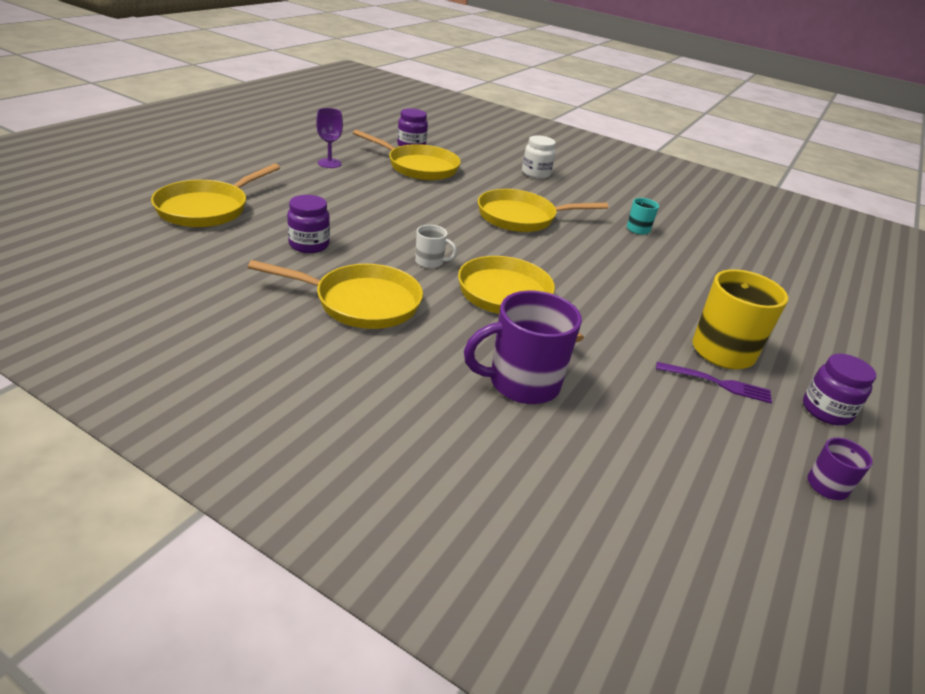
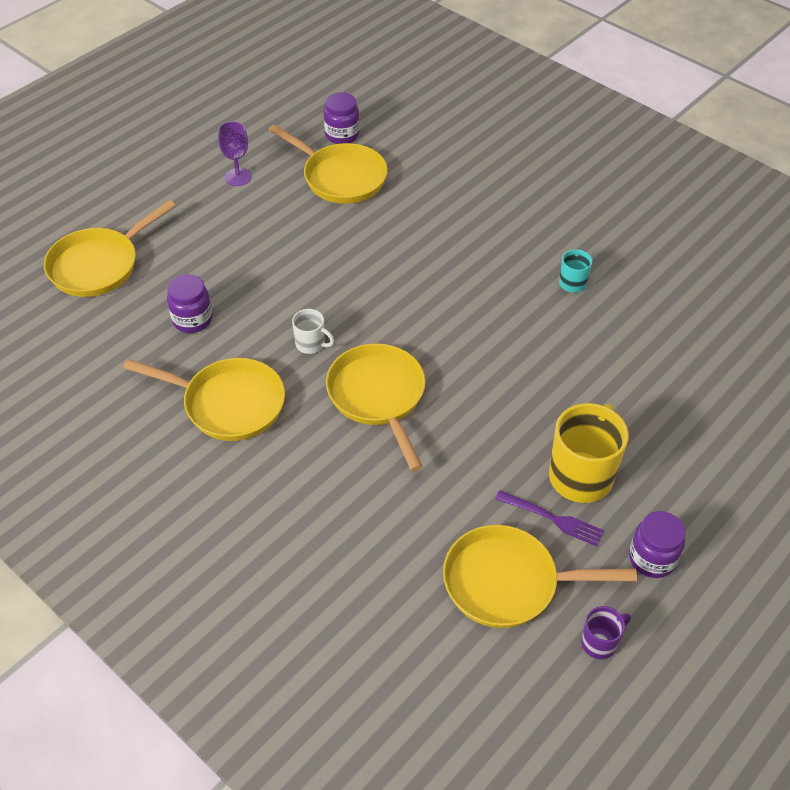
camera: 15 degrees right, 15 degrees up
purple mug [464,290,582,404] -> none
yellow pan [478,189,608,232] -> yellow pan moved to [443,525,637,628]
white jar [522,135,556,179] -> none

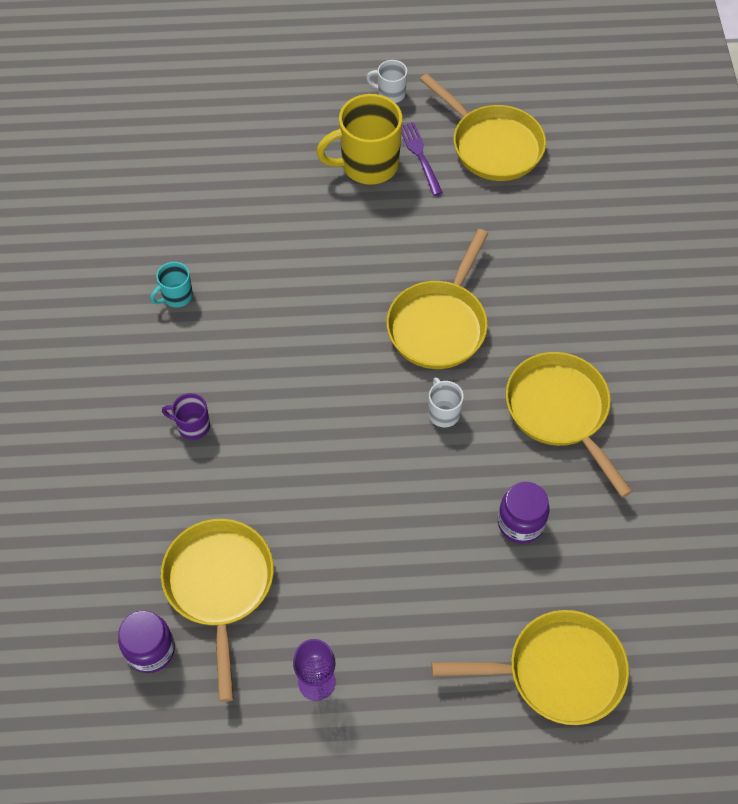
camera: 135 degrees left, 10 degrees up
purple mug [581,606,631,659] -> purple mug moved to [162,393,210,440]
purple jar [629,511,685,578] -> white mug [366,60,407,103]

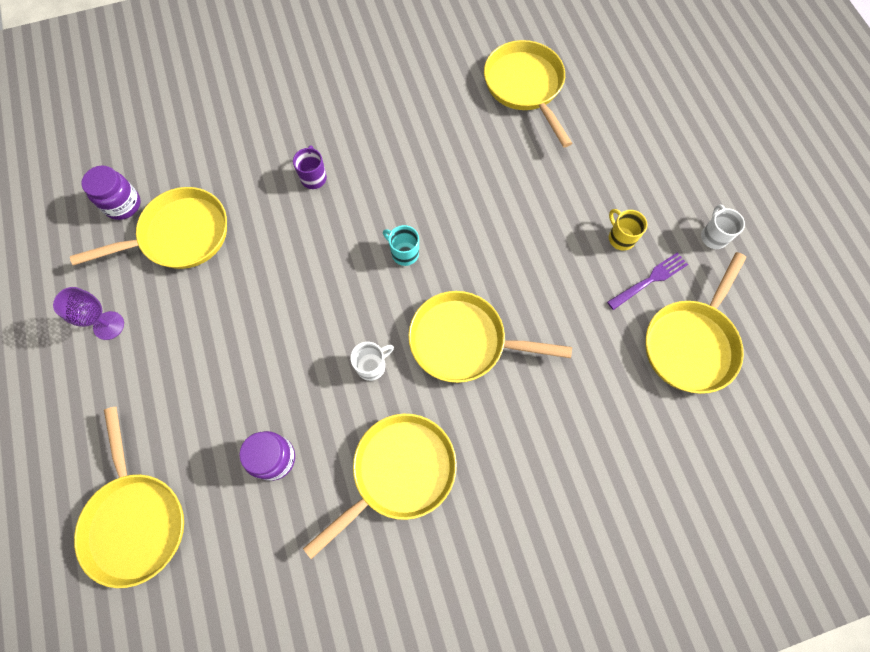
camera: 75 degrees right, 10 degrees up
turquoise mug [150,262,193,307] -> turquoise mug moved to [383,225,419,266]
yellow mug [316,94,403,185] -> yellow mug [609,209,647,251], size x0.50
none -> yellow pan [484,40,572,147]

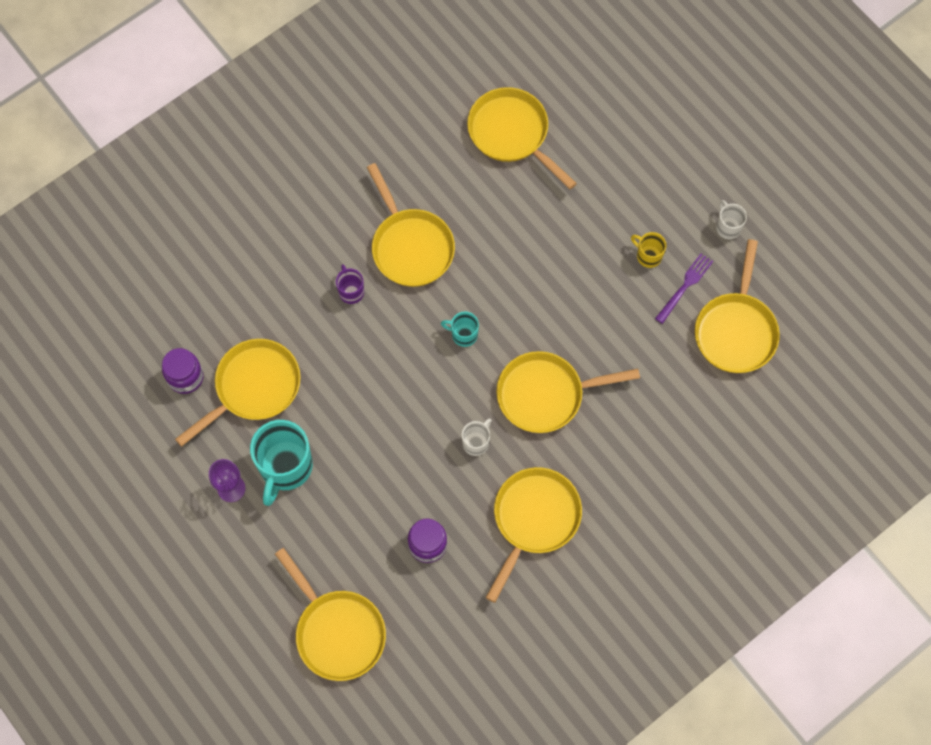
camera: 20 degrees left, 0 degrees up
none -> turquoise mug [250,420,313,506]
none -> yellow pan [367,163,455,287]

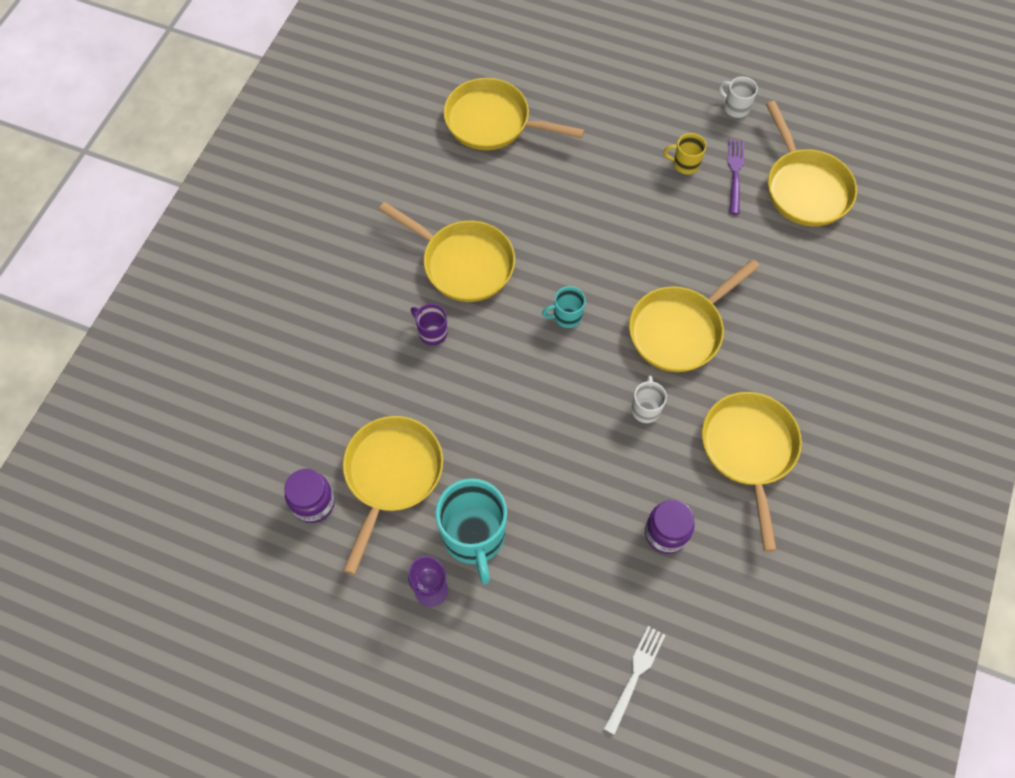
camera: 30 degrees left, 5 degrees down
yellow pan [275,548,386,681] -> white fork [603,626,665,735]

